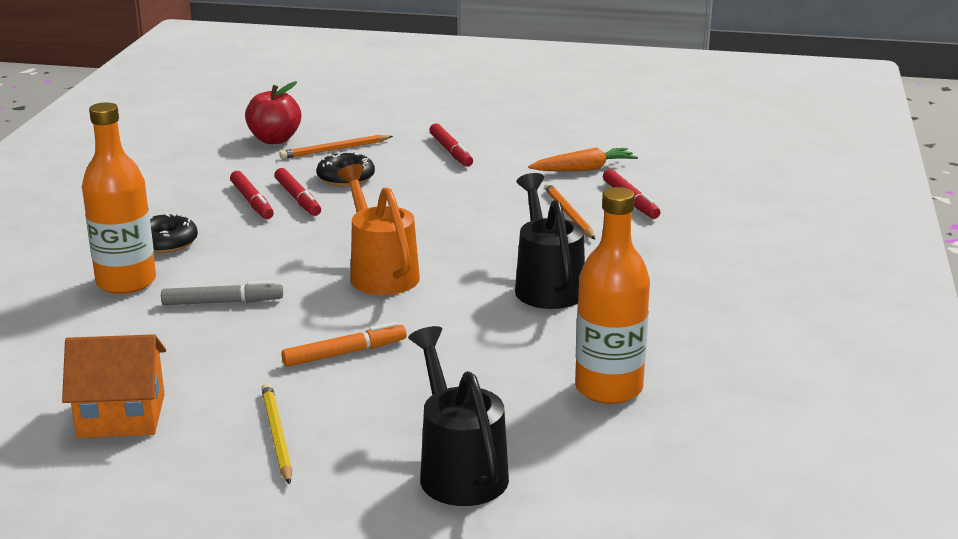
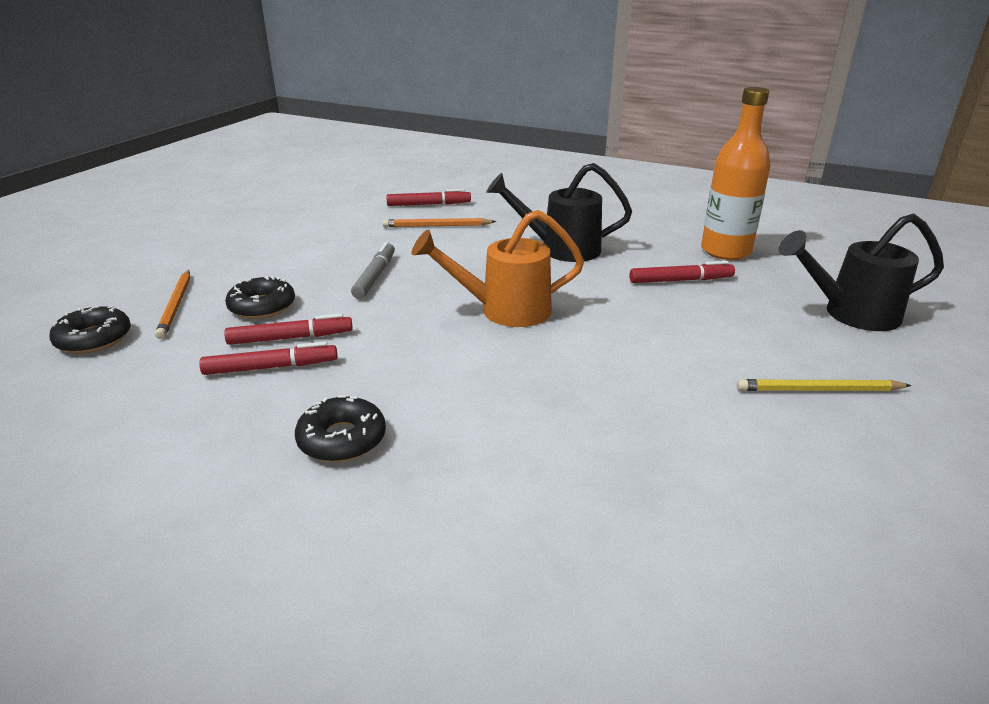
camera: 75 degrees left, 5 degrees up
orange house [62,334,166,438] -> none
orange bottle [82,102,156,294] -> none
grey marker [161,281,283,305] -> grey marker moved to [351,242,395,299]
red apple [245,81,301,144] -> black donut [49,306,131,354]
orange marker [281,322,406,367] -> none
red marker [429,123,473,167] -> red marker moved to [629,261,735,283]
orange carrot [528,147,638,171] -> none

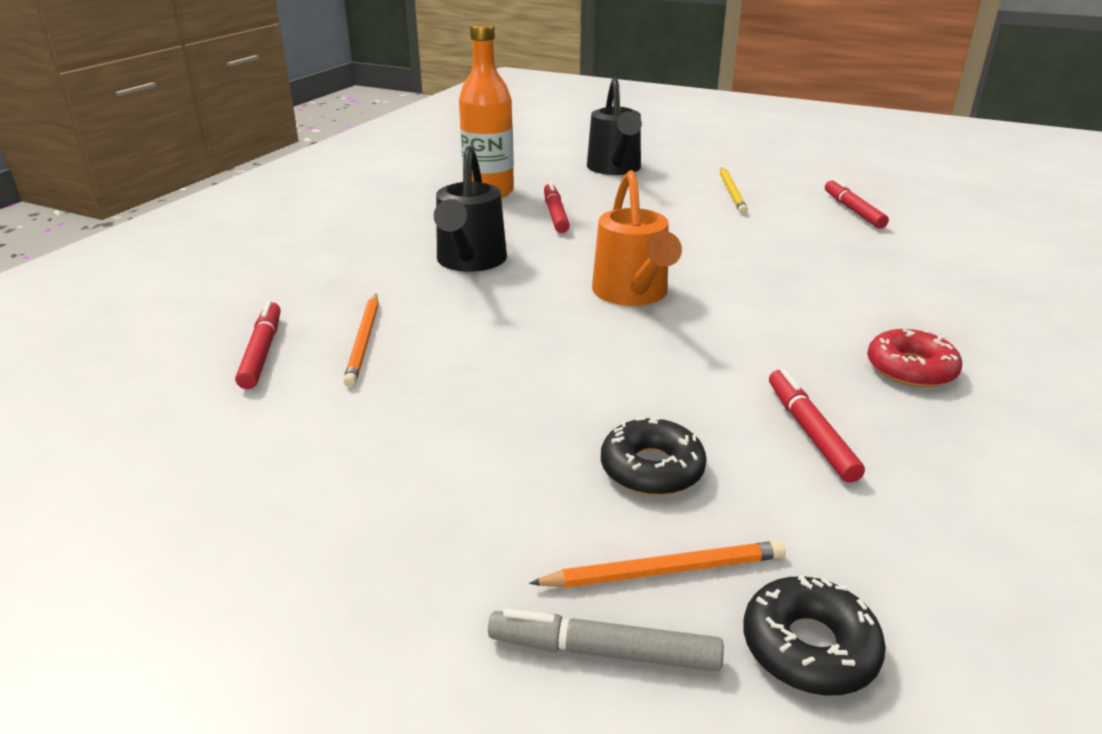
camera: 90 degrees left, 0 degrees up
red marker [224,313,353,345] -> red marker moved to [825,178,889,229]
black donut [295,395,386,462] -> red donut [867,327,962,388]
grey marker [351,242,395,299] -> grey marker moved to [488,609,724,671]

